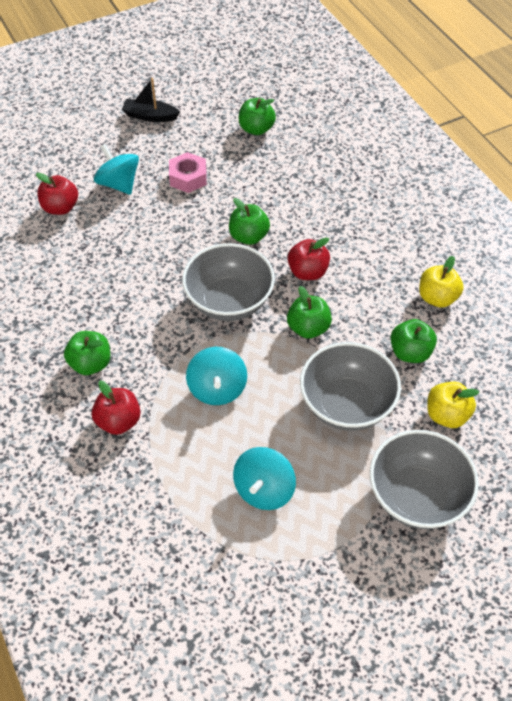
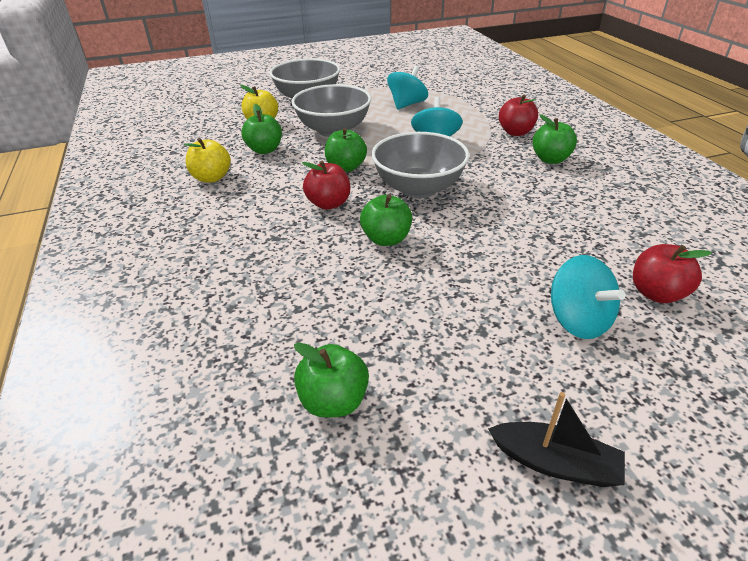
camera: 170 degrees left, 15 degrees down
pink nut [169,152,207,193] -> none

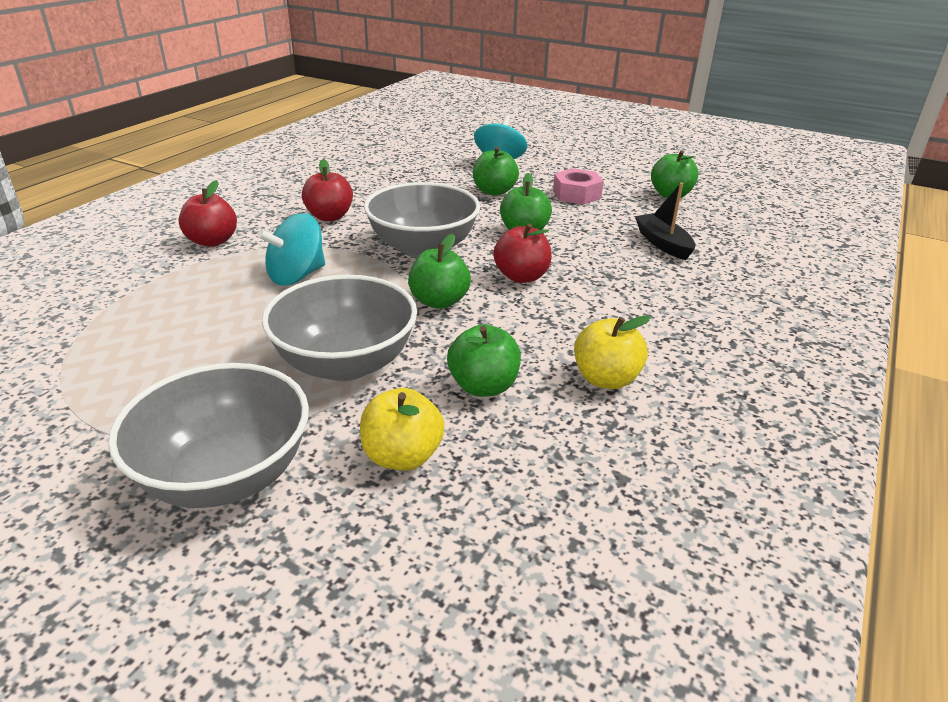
camera: 135 degrees left, 5 degrees down
turquoise spinning top [387,65,428,110] -> none
black boat [488,392,625,487] -> black boat moved to [635,182,696,260]
green apple [532,114,577,164] -> green apple moved to [473,147,519,196]
red apple [633,244,712,303] -> red apple moved to [302,159,353,221]
none -> pink nut [553,168,604,205]

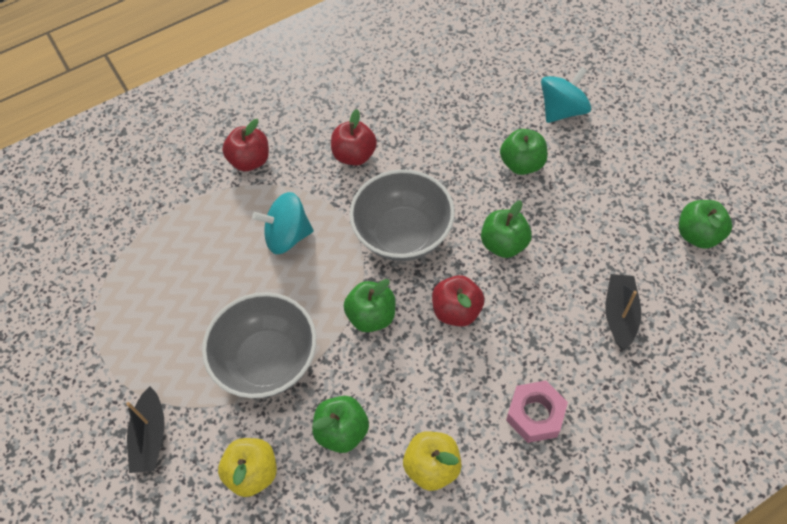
camera: 35 degrees right, 25 degrees up
grey bowl [108,363,309,508] -> black boat [126,386,165,473]
pink nut [553,168,604,205] -> pink nut moved to [506,381,568,443]

